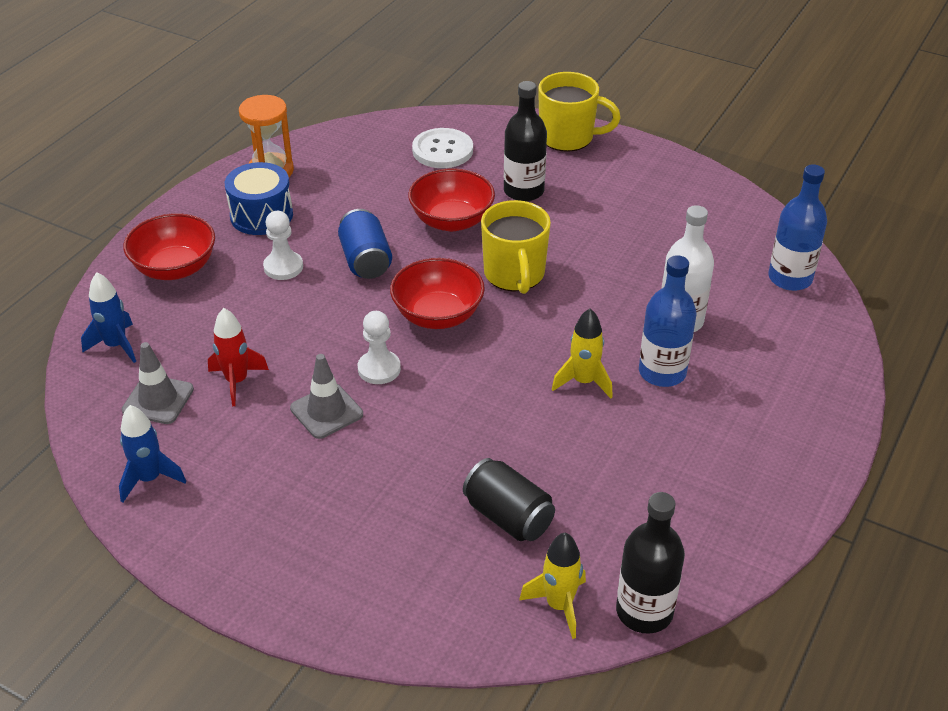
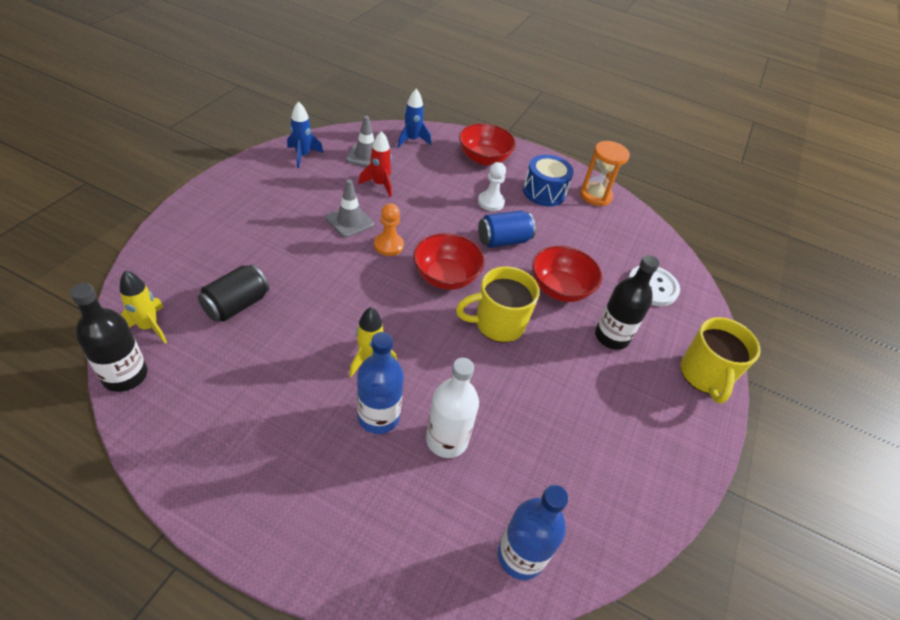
camera: 80 degrees right, 5 degrees up
white pawn [358,311,401,384] -> orange pawn [374,203,404,256]

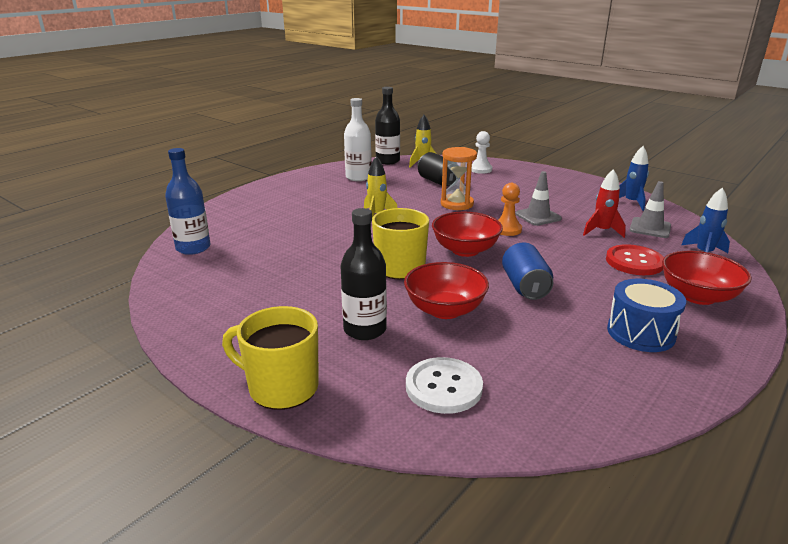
camera: 110 degrees right, 20 degrees down
blue bottle [357,332,404,434] -> none
white bottle [426,358,479,458] -> white bottle moved to [344,98,372,181]
white pawn [478,162,506,211] -> white pawn moved to [471,131,492,174]
orange hourglass [580,141,630,206] -> orange hourglass moved to [441,147,477,210]
none -> red button [606,244,664,275]

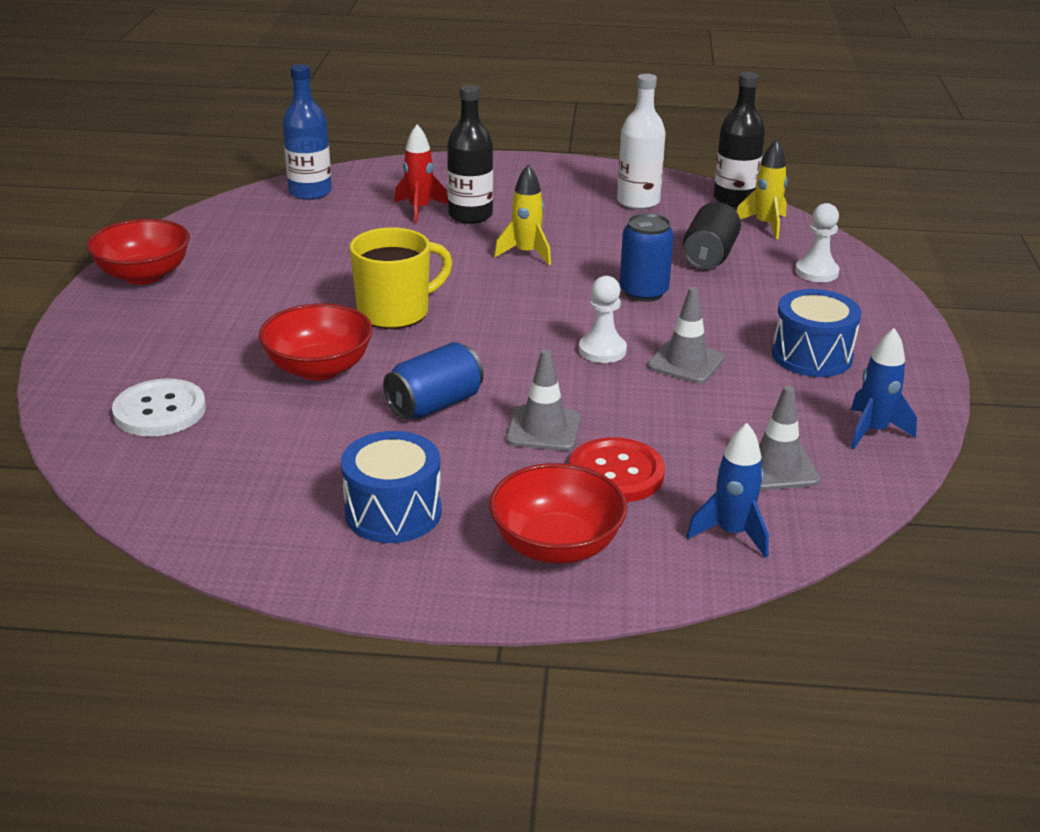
camera: 55 degrees right, 5 degrees up
yellow mug [222,306,319,410] -> none
black bottle [341,208,387,340] -> black bottle moved to [447,85,493,224]
red bowl [432,212,503,257] -> red bowl moved to [87,219,190,285]
orange hourglass [441,147,477,210] -> blue can [620,213,674,302]
orange pawn [498,183,522,236] -> white pawn [579,276,627,363]
red rocket [583,169,626,238] -> red rocket moved to [394,124,448,223]
none -> grey traffic cone [506,349,580,451]
none -> blue drum [772,289,861,377]

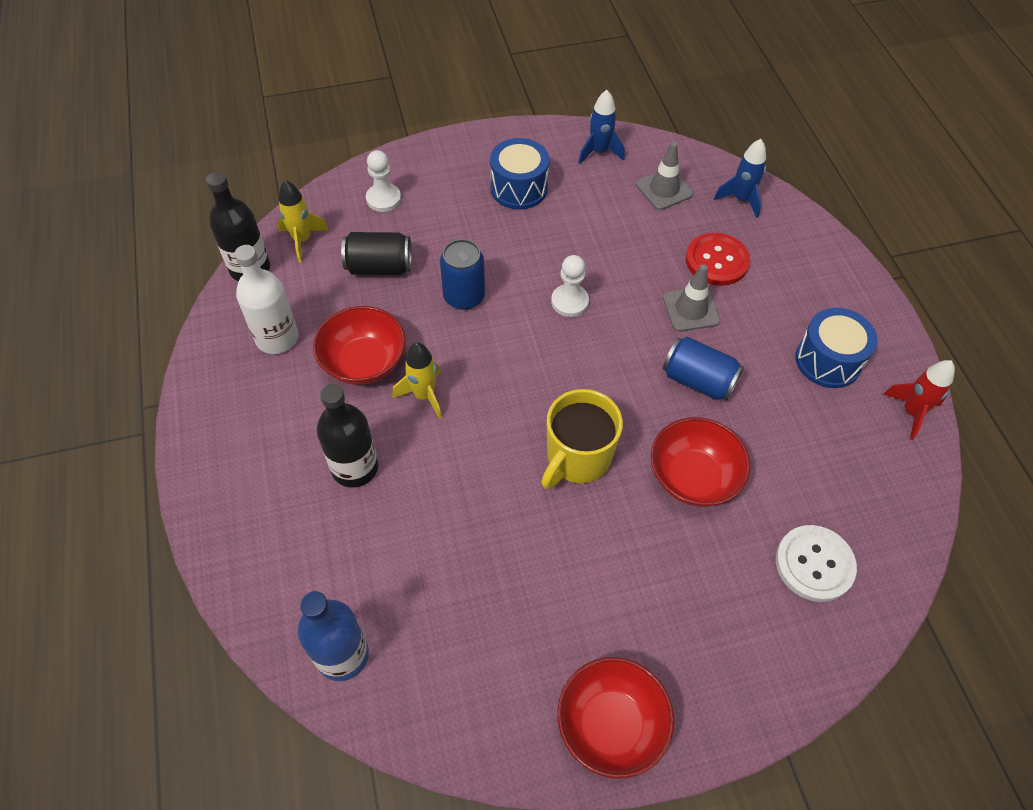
camera: 110 degrees left, 25 degrees up
yellow mug [349,227,452,329] -> yellow mug turned 90 degrees counterclockwise [541,389,623,489]
red rocket [394,124,448,223] -> red rocket moved to [883,360,955,440]
red bowl [489,463,627,564] -> red bowl moved to [313,306,406,385]
grey traffic cone [648,287,725,384] -> none

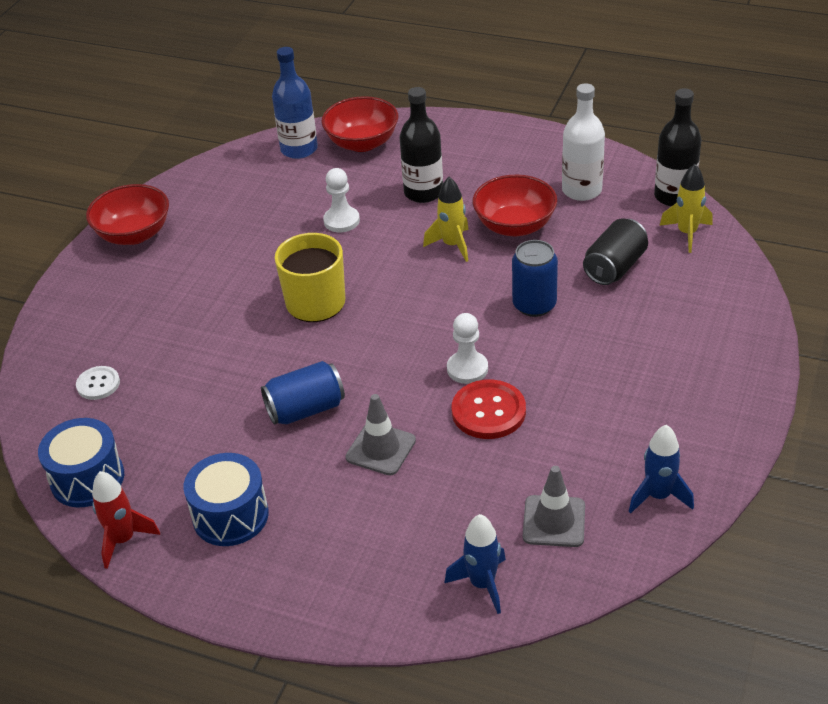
camera: 130 degrees right, 15 degrees down
white pawn [366,150,401,212] -> white pawn moved to [323,168,360,232]
blue drum [490,138,549,209] -> blue drum moved to [38,418,124,507]
red bowl [651,417,750,507] -> red bowl moved to [321,96,398,152]
red button [686,233,750,286] -> red button moved to [452,380,526,439]
white button [776,525,857,602] -> white button [76,366,120,400], size x0.61

